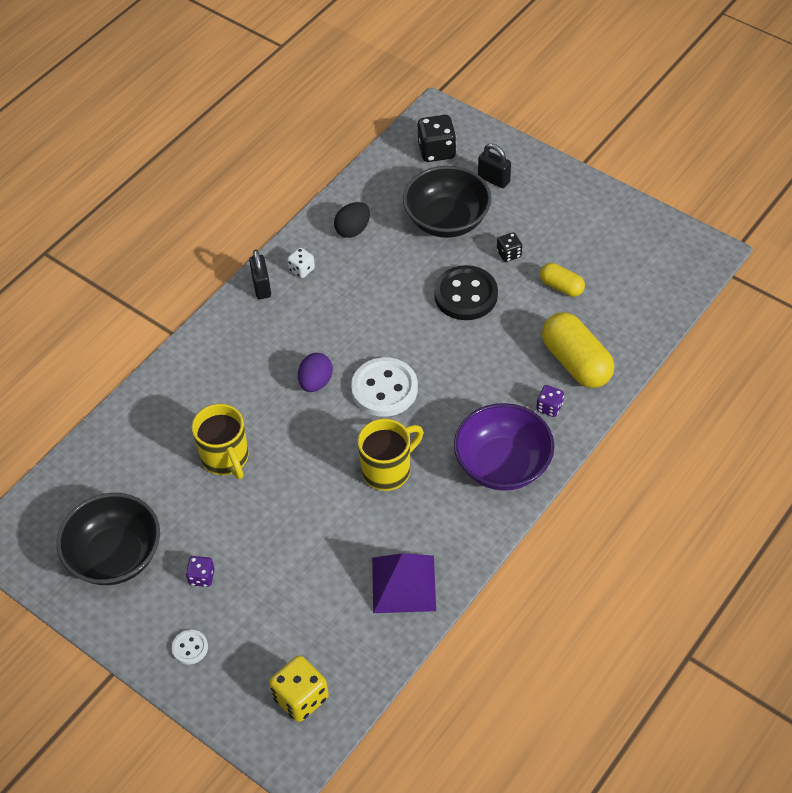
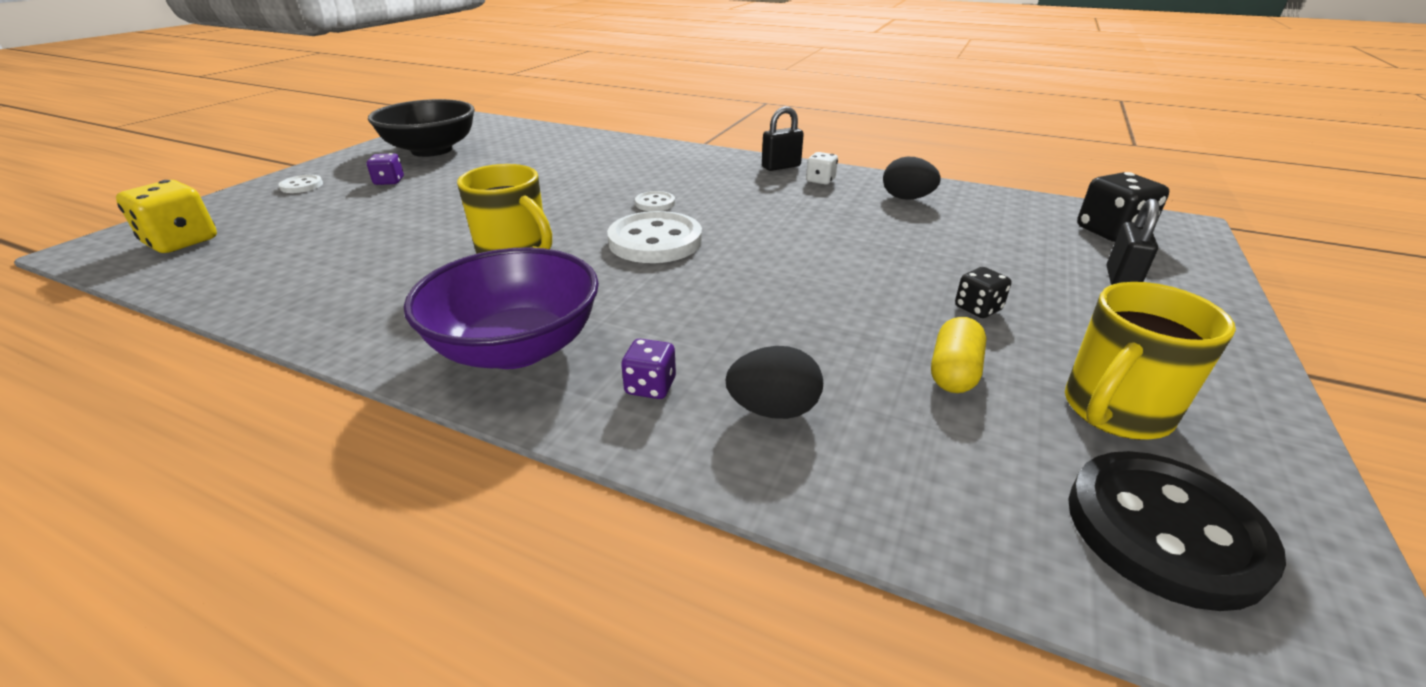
camera: 75 degrees right, 20 degrees down
yellow mug [192,404,249,479] -> yellow mug moved to [1065,282,1236,440]
purple egg [298,353,333,392] -> white button [635,191,675,211]
purple pyramid [372,553,436,613] -> none
black bowl [403,166,492,238] -> none
black button [434,265,498,320] -> black button moved to [1068,451,1286,611]
yellow capsule [542,312,614,388] -> black egg [726,346,823,419]

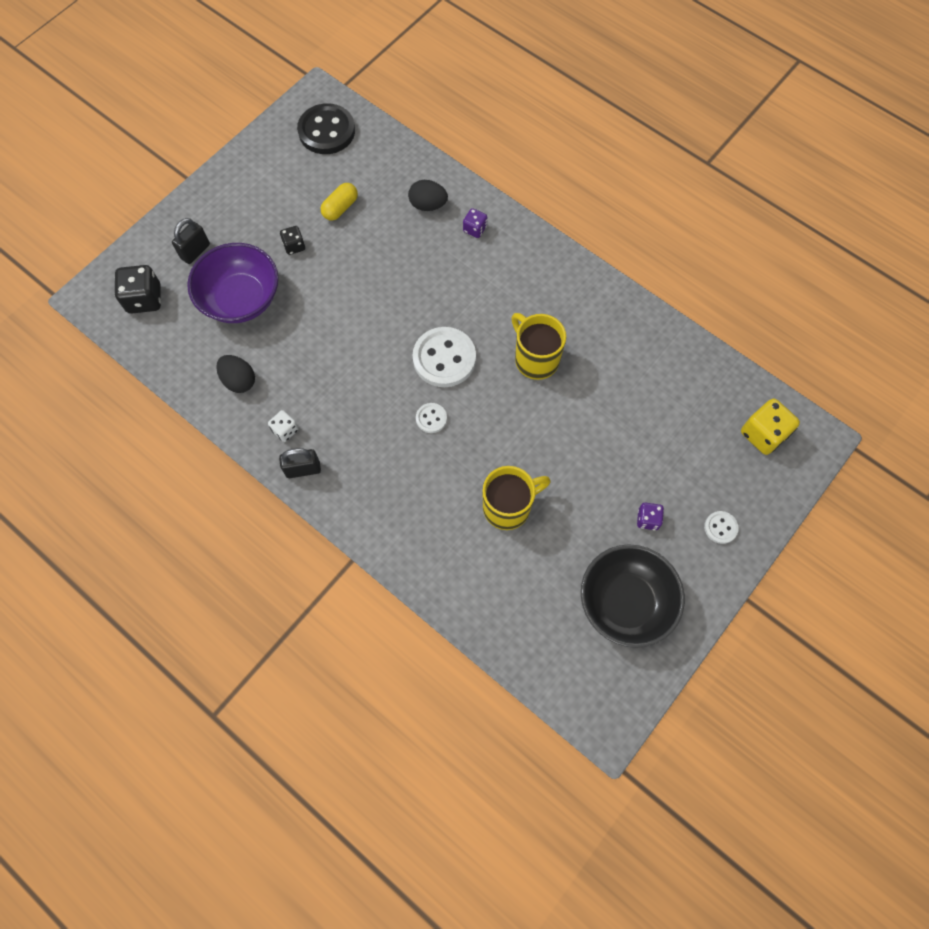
camera: 165 degrees left, 35 degrees up
purple bowl [404,247,599,369] -> purple bowl moved to [187,243,278,323]
yellow mug [1065,282,1236,440] -> yellow mug moved to [483,466,551,530]

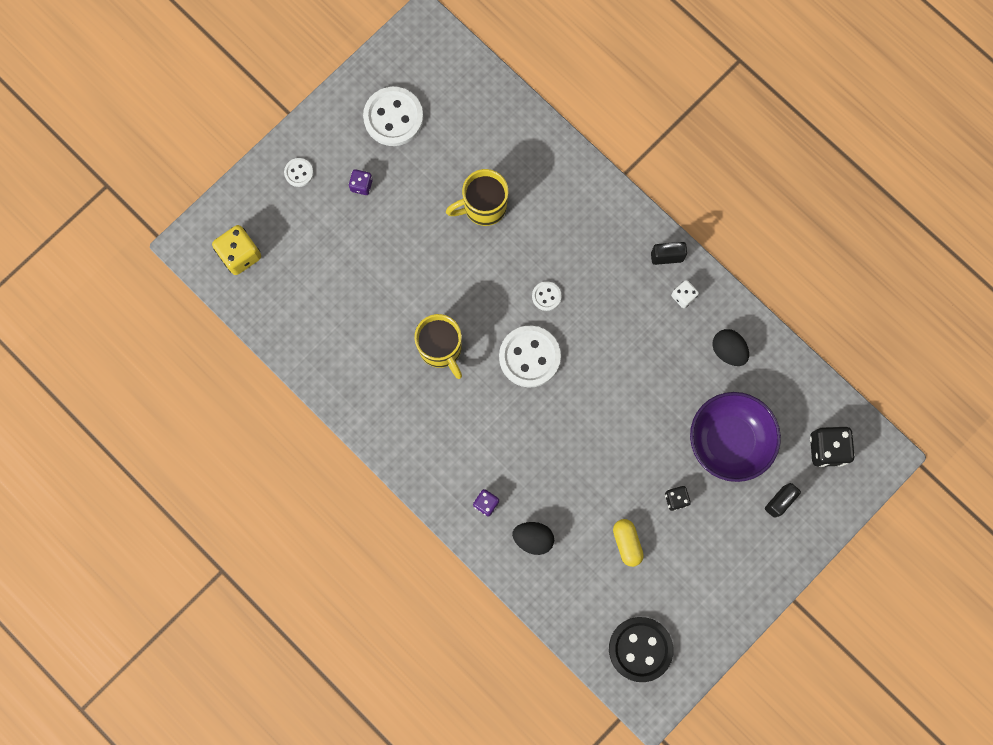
camera: 175 degrees left, 10 degrees up
yellow capsule [321,183,358,221] -> yellow capsule turned 60 degrees counterclockwise [613,519,644,567]
black bowl [581,544,685,648] -> white button [363,87,423,146]

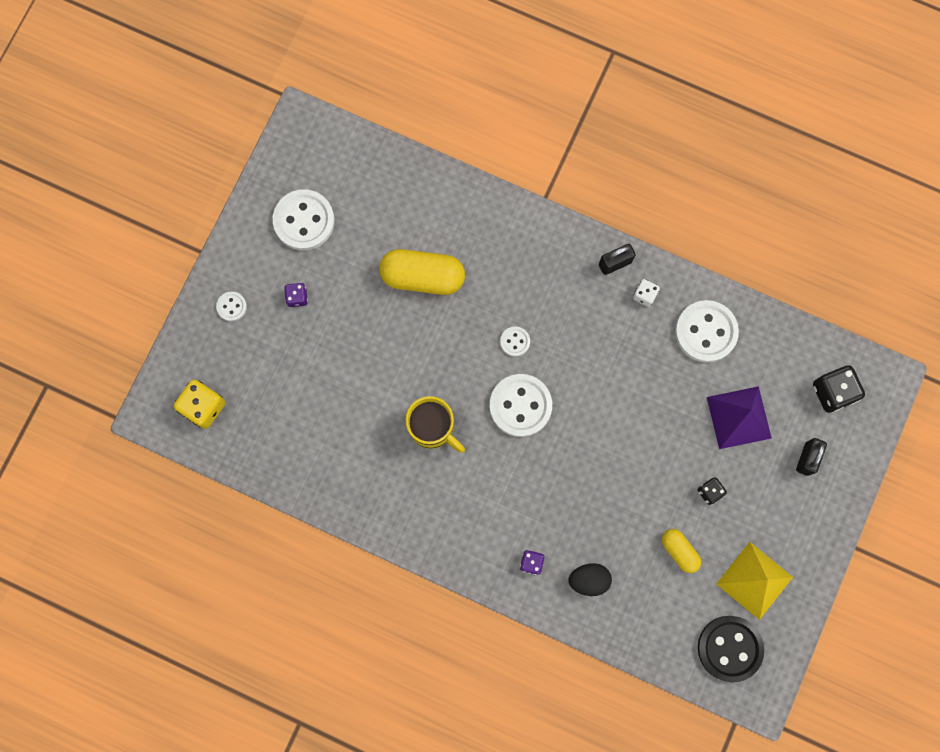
camera: 20 degrees left, 0 degrees up
yellow mug [446,169,508,226] -> yellow capsule [379,249,465,295]
purple bowl [690,392,781,482] -> purple pyramid [707,386,772,449]
black egg [712,329,749,366] -> white button [675,300,739,363]
none -> yellow pyramid [716,542,793,620]

